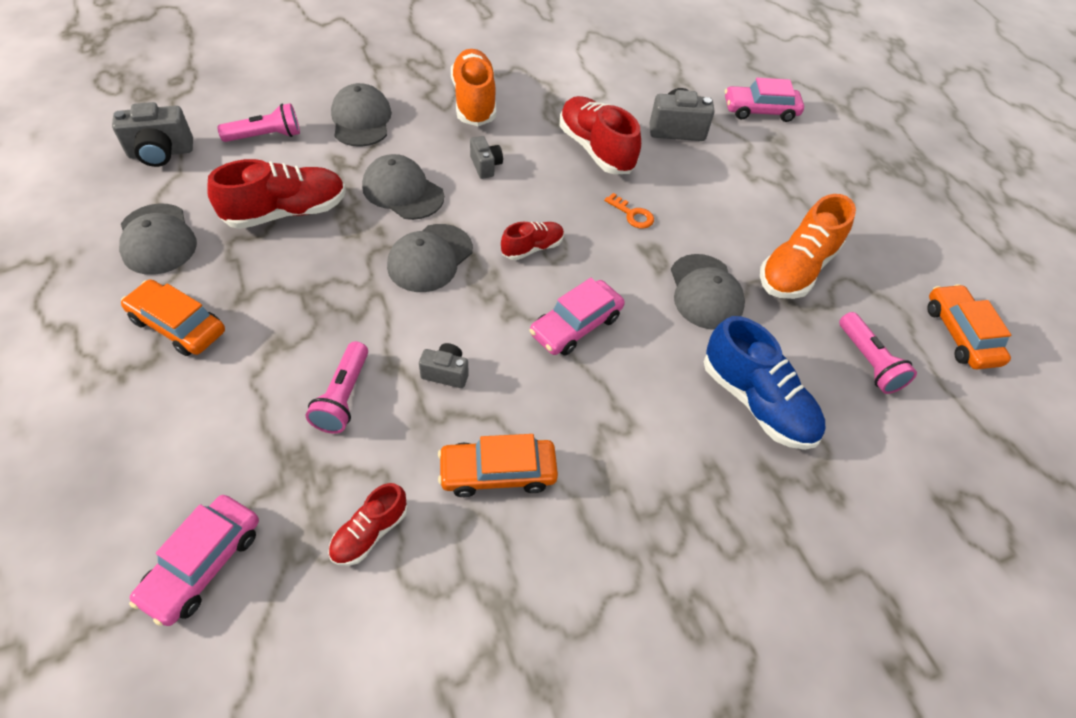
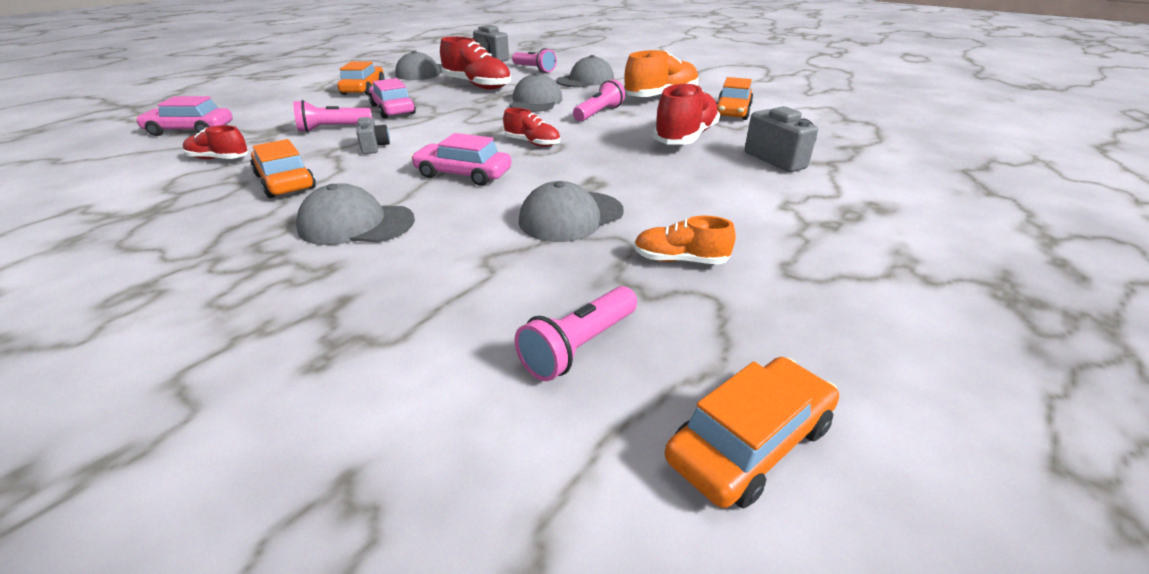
camera: 65 degrees right, 20 degrees down
grey cap [387,224,473,292] -> grey cap moved to [296,183,415,245]
grey camera [470,136,503,179] -> pink flashlight [573,79,625,122]
orange key [604,193,654,229] -> none
blue shoe [704,316,825,450] -> none
pink car [725,78,804,122] -> pink car moved to [369,78,416,118]
orange shoe [760,194,856,299] -> orange shoe [634,216,736,264], size x0.56
none -> orange car [716,77,753,120]

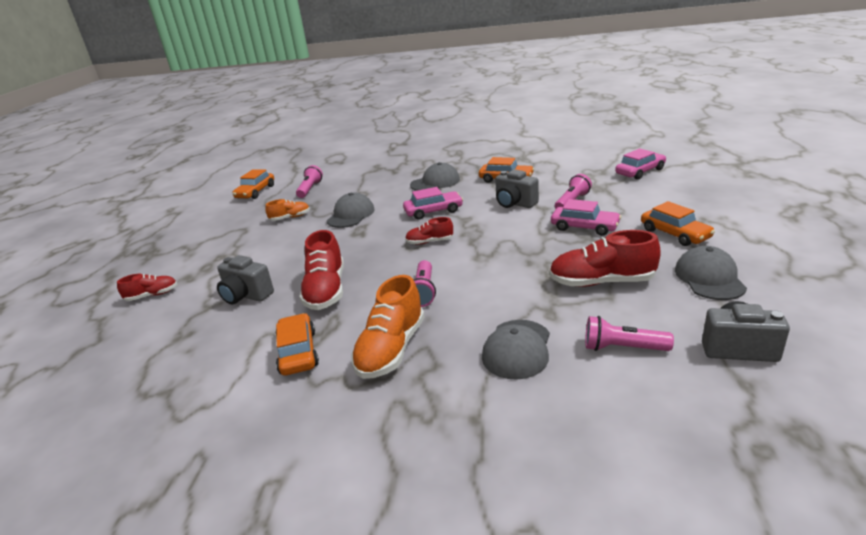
camera: 150 degrees right, 5 degrees down
red shoe [183,125,249,159] -> red shoe moved to [117,274,177,301]
grey camera [356,117,390,154] -> grey camera [495,169,539,208], size x1.65
grey cap [509,72,563,112] -> none

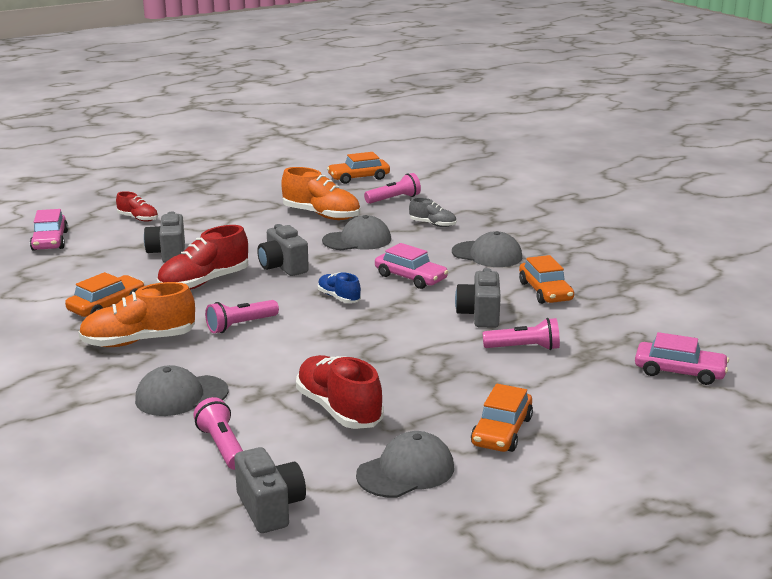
camera: 50 degrees right, 5 degrees down
orange shoe [265,199,310,221] -> orange shoe [281,167,360,220], size x1.80
red shoe [405,217,453,245] -> blue shoe [318,272,361,303]
pink car [551,199,621,236] -> pink car moved to [30,209,68,251]
none -> grey camera [257,224,309,276]
none -> grey shoe [409,197,456,227]

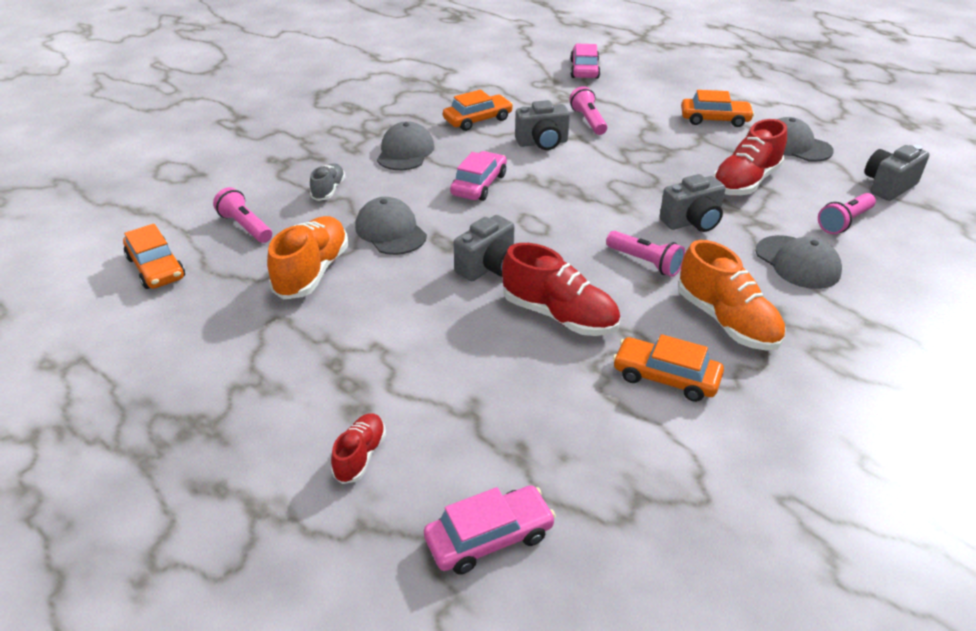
camera: 105 degrees left, 15 degrees up
grey camera [144,211,185,263] -> grey camera moved to [659,174,726,232]
blue shoe [318,272,361,303] -> none

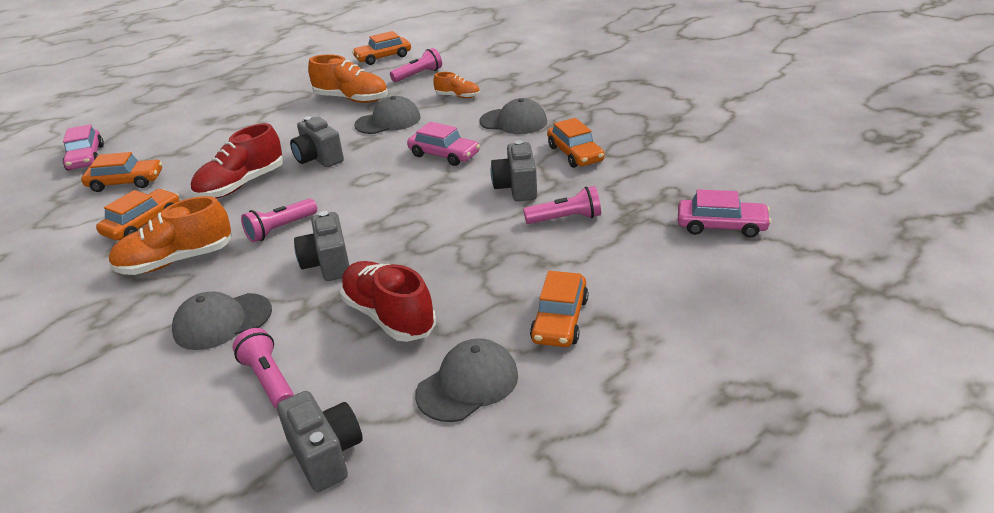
camera: 100 degrees right, 5 degrees down
grey shoe [310,163,345,201] -> orange shoe [433,72,480,98]
red shoe [331,413,386,484] -> none
none -> orange car [81,152,162,192]

